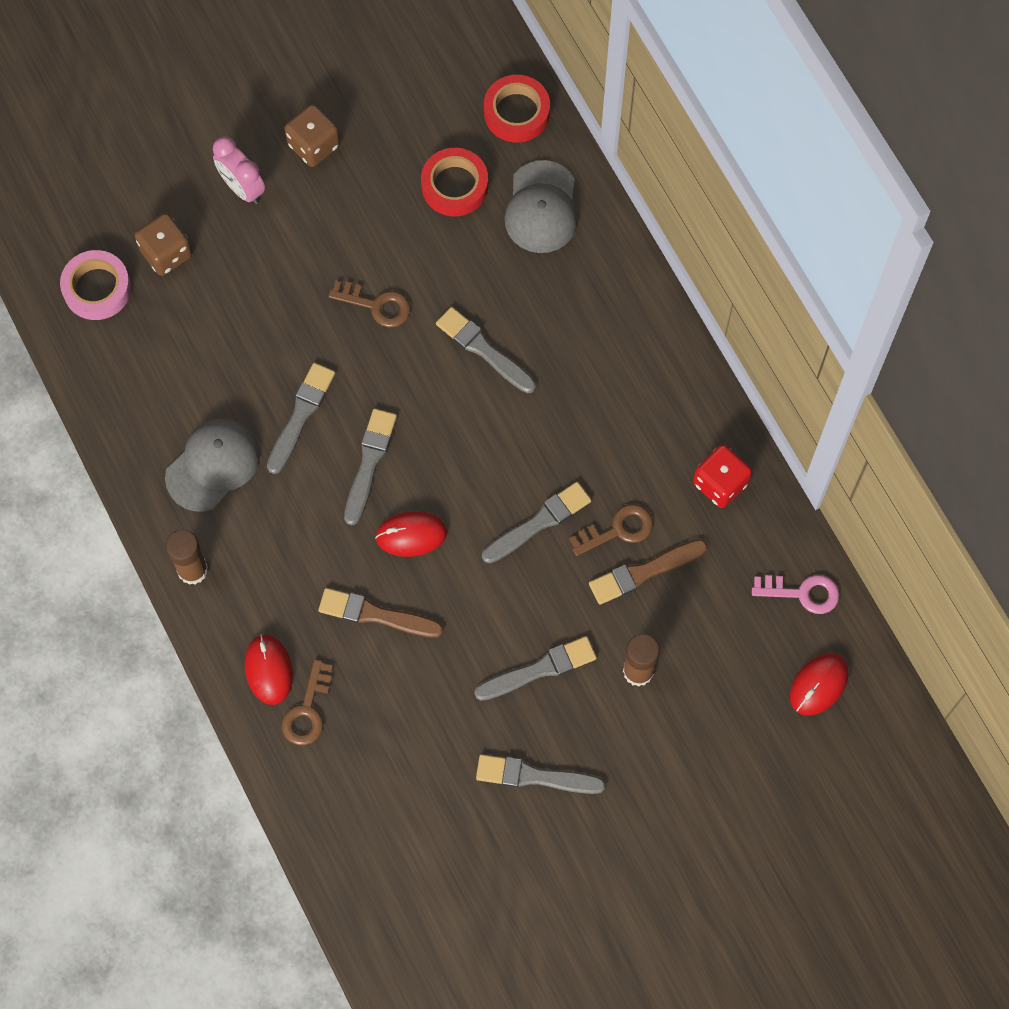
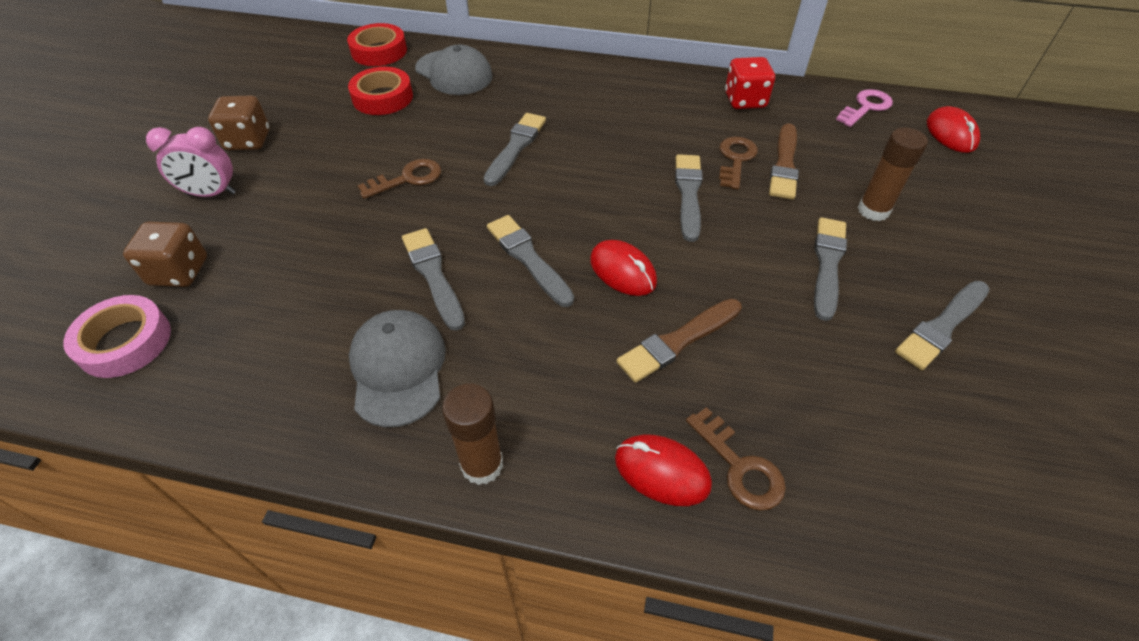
camera: 50 degrees left, 20 degrees down
red mouse [375,511,447,557] -> red mouse turned 75 degrees counterclockwise [590,240,657,296]
grey brush [436,307,536,394] -> grey brush turned 120 degrees clockwise [484,113,546,186]

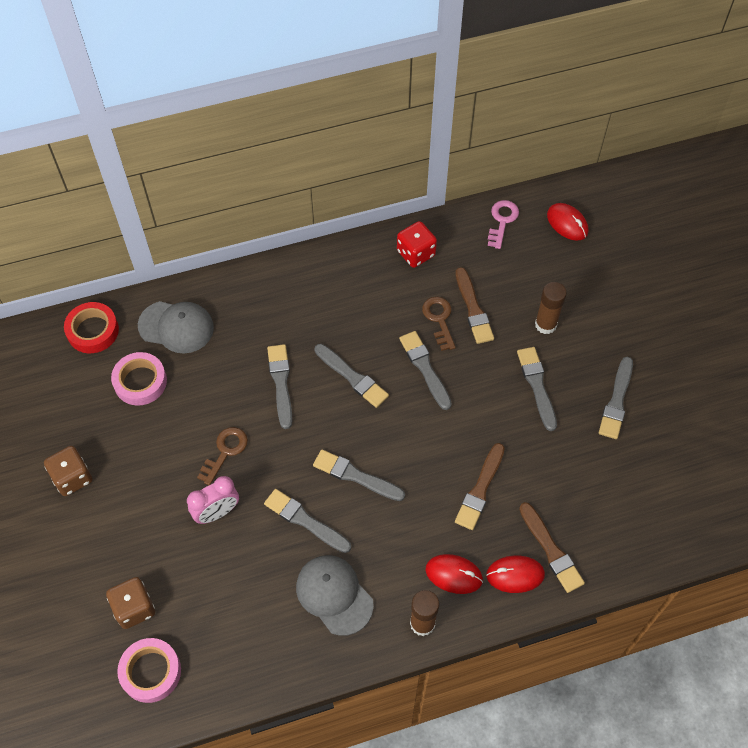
camera: 30 degrees left, 10 degrees up
pink clock [146,127,236,197] -> pink clock moved to [187,476,239,524]
red tape [348,67,413,115] -> pink tape [111,352,167,406]
red mouse [590,240,657,296] -> red mouse moved to [425,554,483,594]
brown key [686,407,786,511] -> brown brush [519,502,585,593]
none -> grey brush [315,344,389,408]

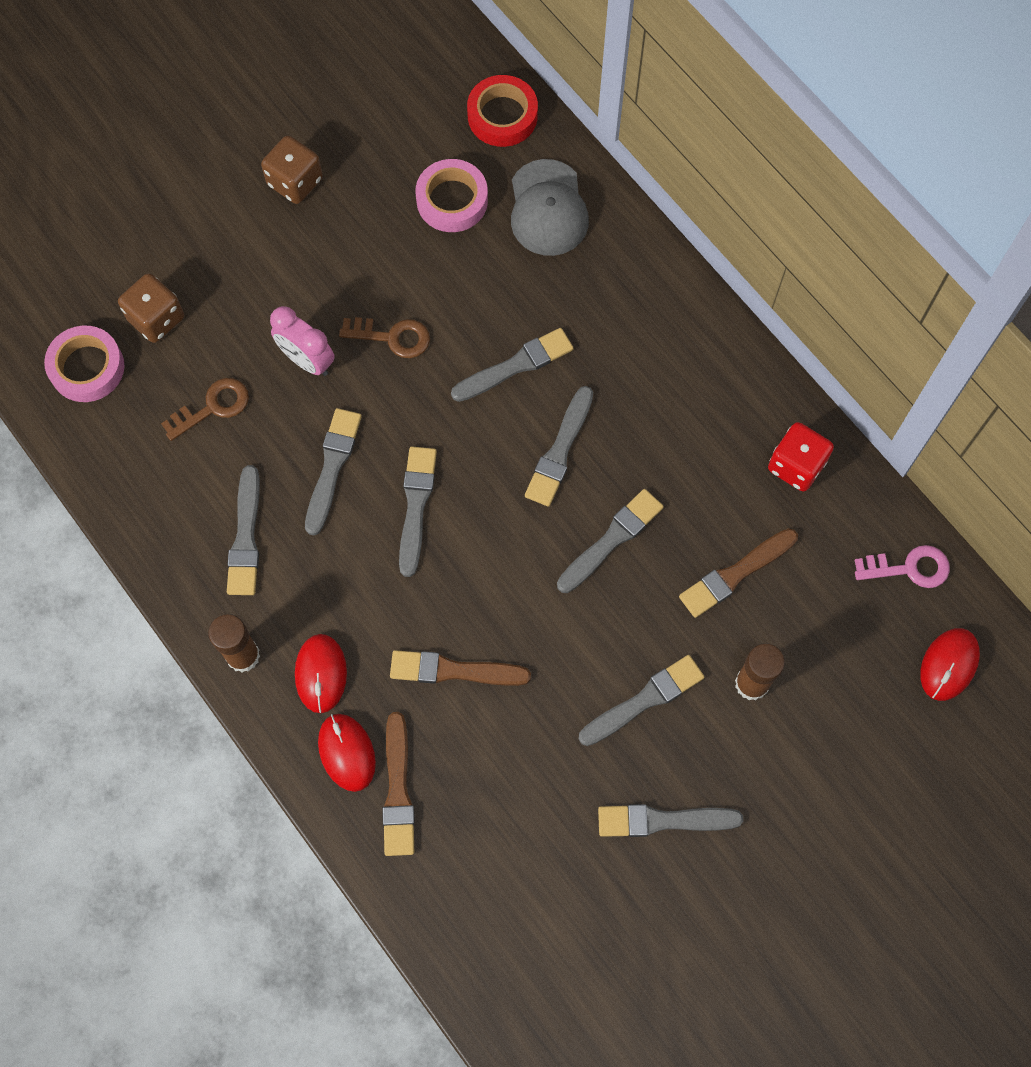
camera: 70 degrees right, 10 degrees up
grey cap [296,555,374,636] -> grey brush [227,465,260,595]
brown key [422,297,456,351] -> brown key moved to [161,378,249,441]
brown brush [519,502,585,593] -> brown brush turned 45 degrees counterclockwise [382,712,415,856]

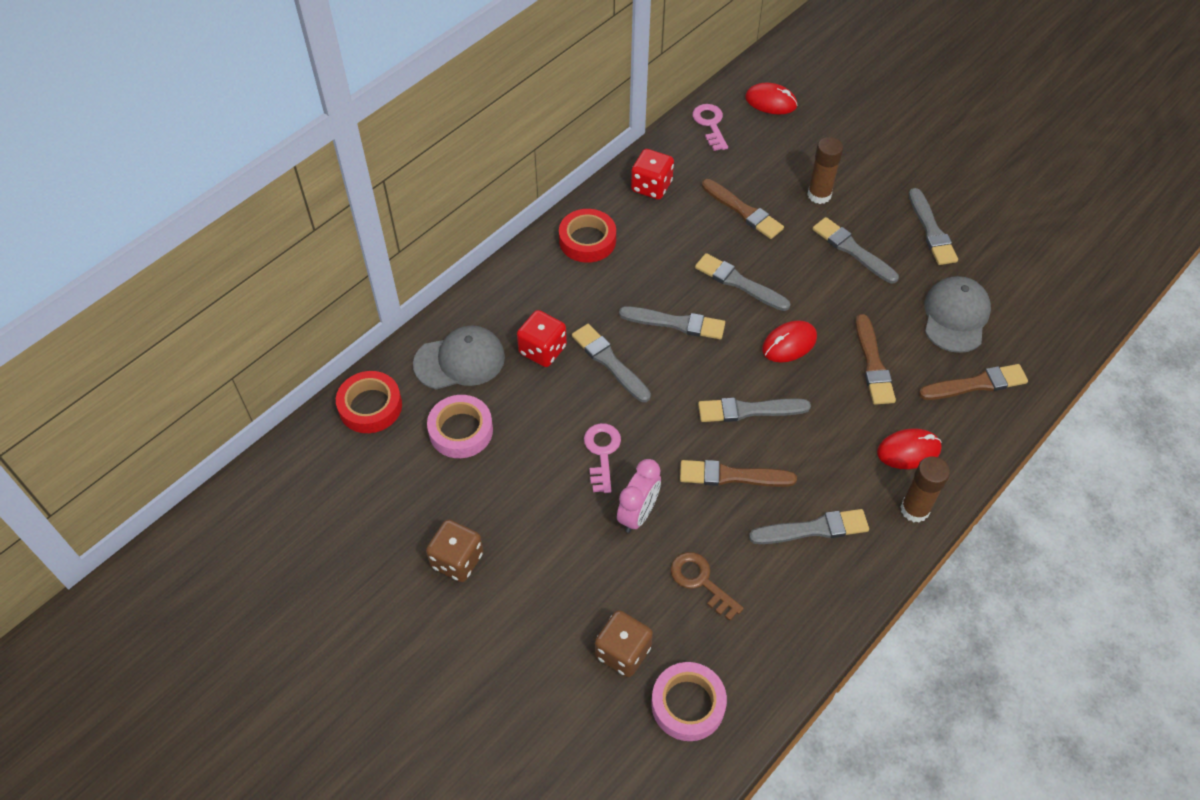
camera: 100 degrees left, 15 degrees down
grey brush [305,408,362,535] -> brown brush [680,460,797,487]
red mouse [318,714,376,792] -> red mouse moved to [762,320,817,363]
brown key [339,317,430,358] -> pink key [584,423,621,493]
none -> red dice [517,310,567,367]
none -> red tape [559,209,616,263]
none -> grey cap [924,276,991,353]

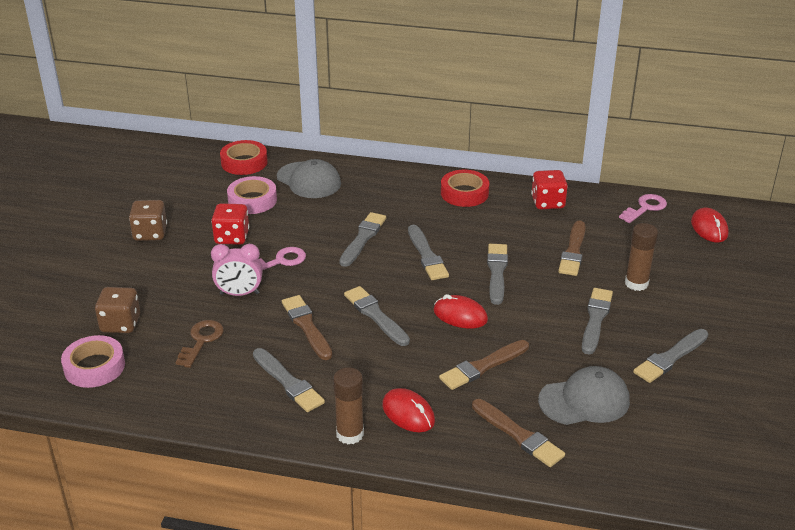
camera: 60 degrees right, 20 degrees down
red dice [517,310,567,367] -> red dice moved to [211,203,249,245]

